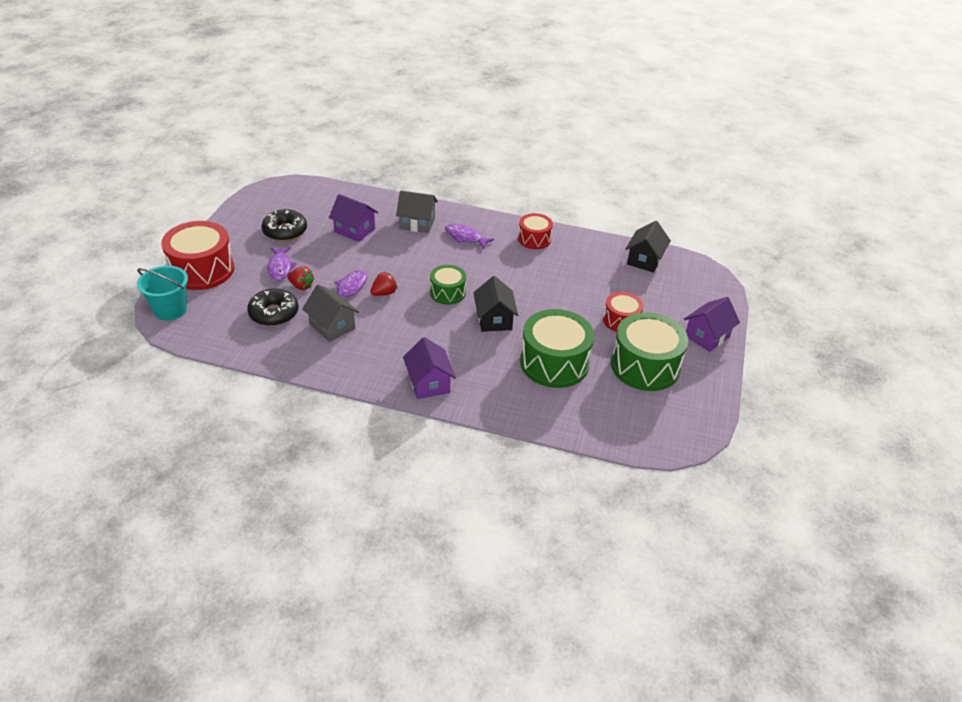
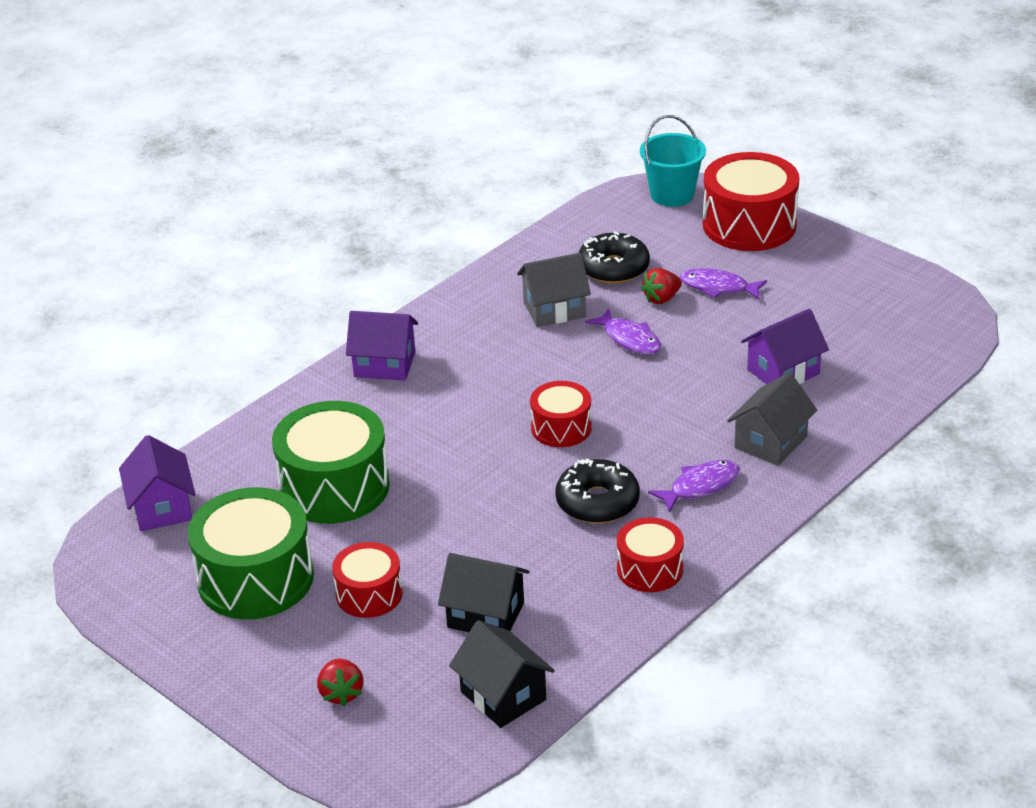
camera: 120 degrees right, 5 degrees down
black donut [262,209,307,241] -> black donut moved to [555,458,640,524]
red strawberry [370,272,398,296] -> red strawberry moved to [317,659,364,706]
green drum [430,265,466,305] -> red drum [530,381,592,447]
black house [473,276,518,332] -> black house moved to [438,553,529,632]
purple house [684,297,740,352] -> purple house moved to [119,435,195,531]

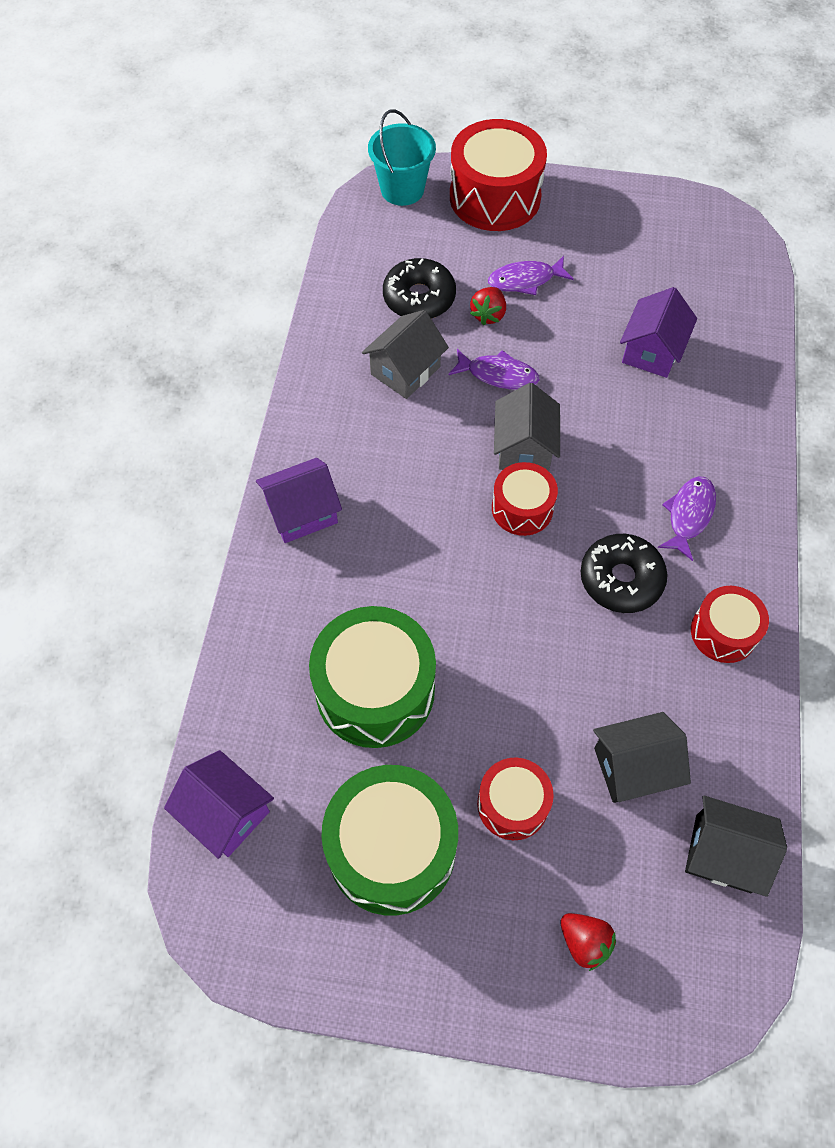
camera: 35 degrees left, 25 degrees up
grey house [727,373,817,466] -> grey house moved to [494,383,560,471]

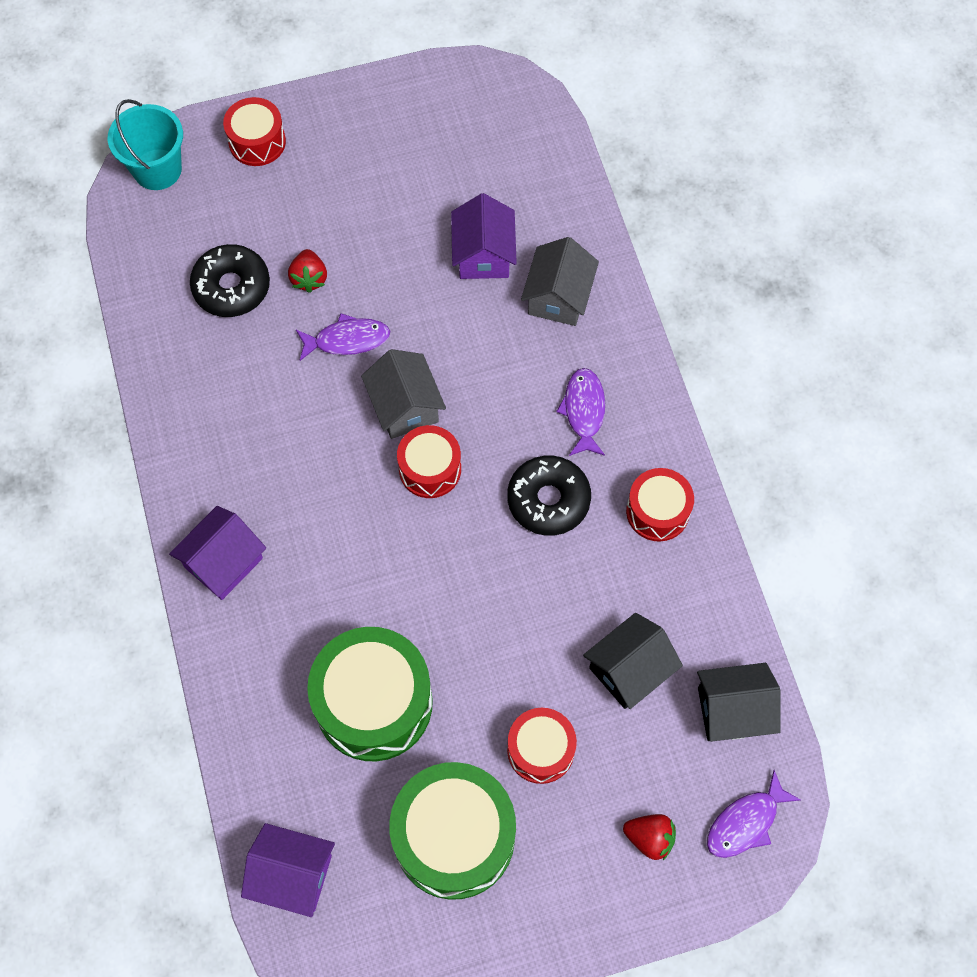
camera: 25 degrees left, 5 degrees up
grey house [362,310,449,399] -> grey house moved to [521,237,599,326]
red drum [450,119,547,231] -> red drum [223,97,286,166], size x0.57
purple fish [488,256,574,295] -> purple fish moved to [707,770,801,858]

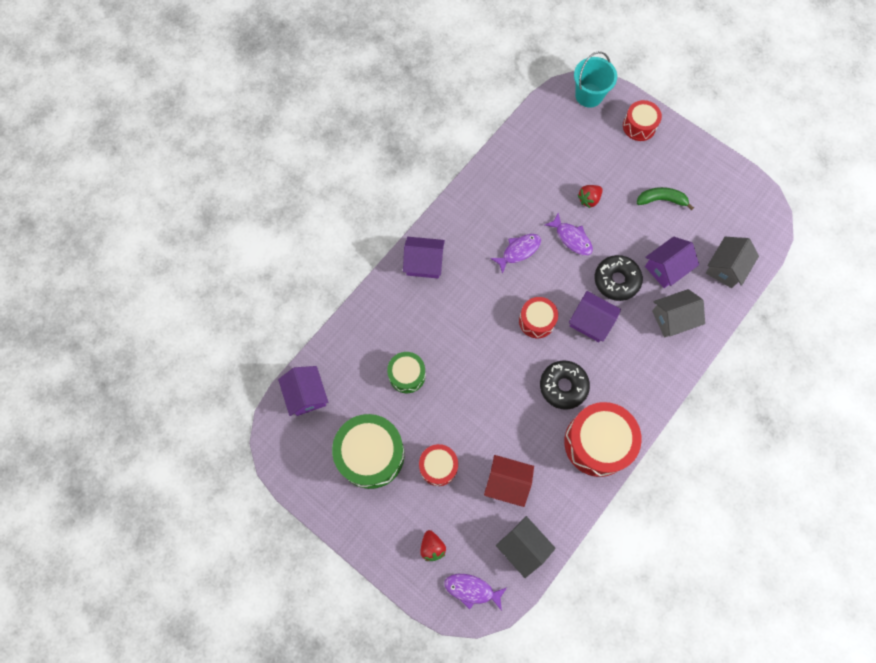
camera: 55 degrees right, 5 degrees up
black donut [190,244,270,317] -> black donut moved to [595,255,643,301]
green drum [307,627,433,761] -> green drum [387,352,426,393], size x0.57
grey house [361,349,446,439] -> grey house moved to [706,237,759,288]
purple fish [556,368,605,456] -> purple fish moved to [490,234,541,274]
black house [583,613,683,709] -> red house [484,455,534,507]
red drum [626,468,694,541] -> red drum [564,402,642,477], size x1.76
none -> purple house [569,291,621,342]
none -> green banana [637,187,694,210]

